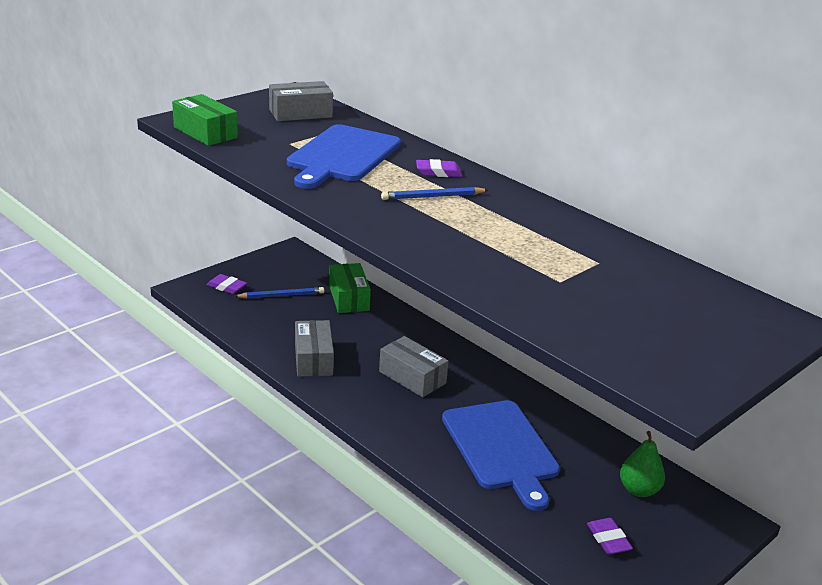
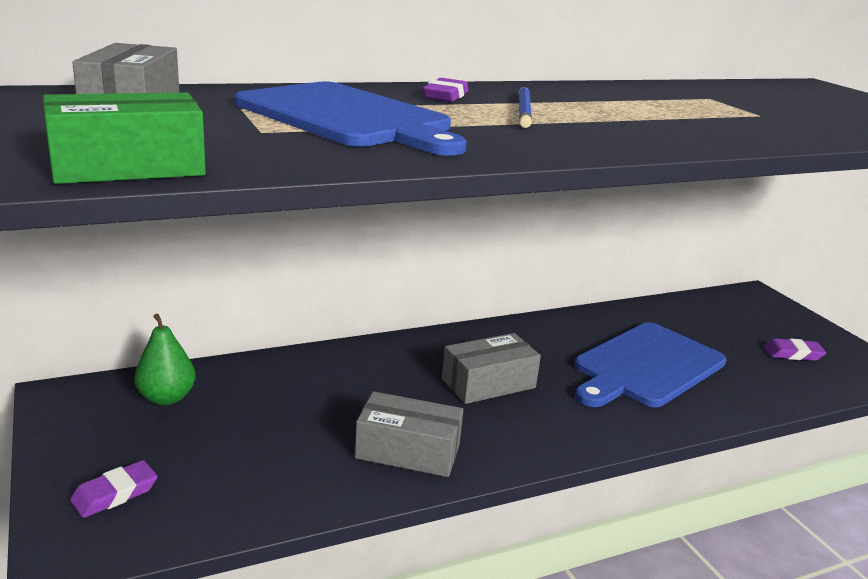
camera: 70 degrees left, 5 degrees down
blue pencil [234,287,324,299] -> none
green box [329,263,371,313] -> none
blue cutting board [442,400,560,511] -> blue cutting board turned 135 degrees clockwise [574,322,727,407]
green pear [620,431,665,497] -> green pear moved to [134,314,195,405]

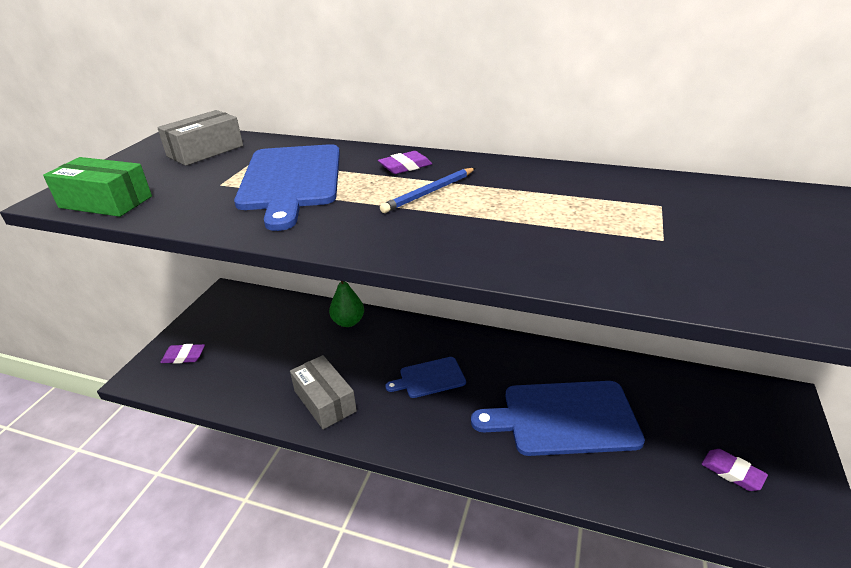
camera: 45 degrees right, 10 degrees up
green pear [134,314,195,405] -> green pear moved to [329,281,364,327]
grey box [442,333,541,404] -> blue cutting board [385,357,466,398]

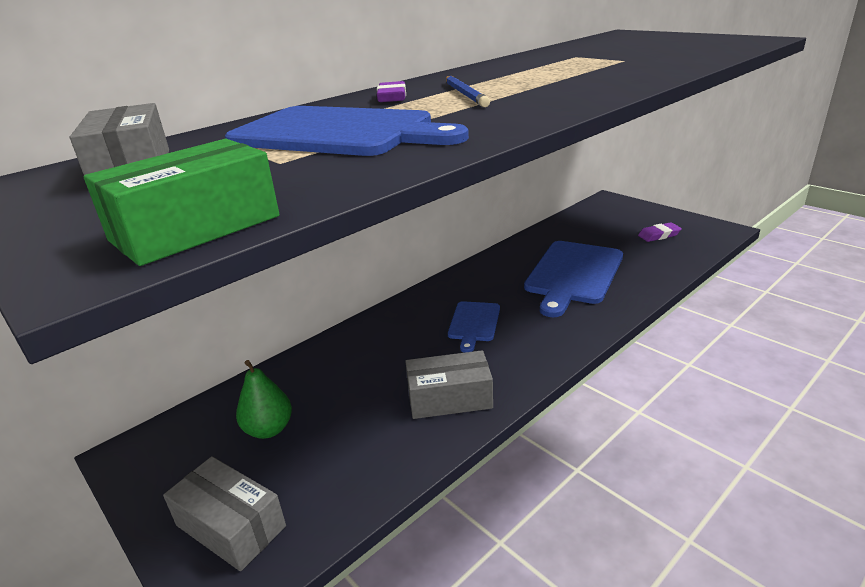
camera: 60 degrees left, 5 degrees down
purple eraser [160,344,205,364] -> grey box [163,456,286,571]
green pear [329,281,364,327] -> green pear moved to [236,360,292,439]

